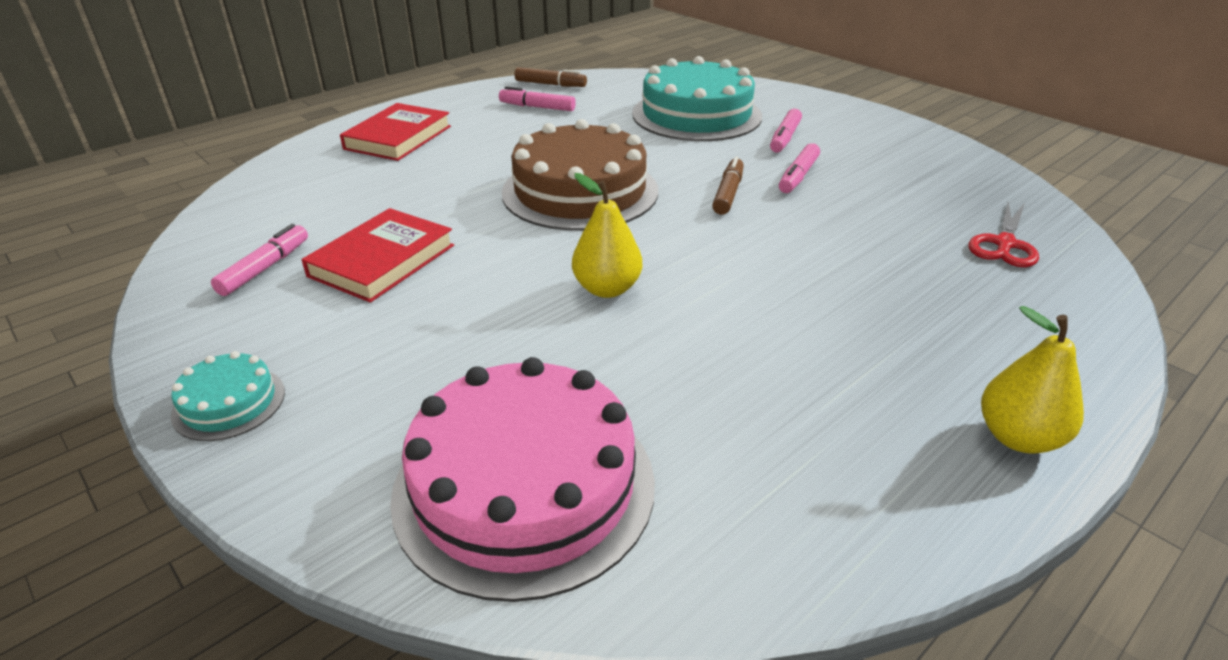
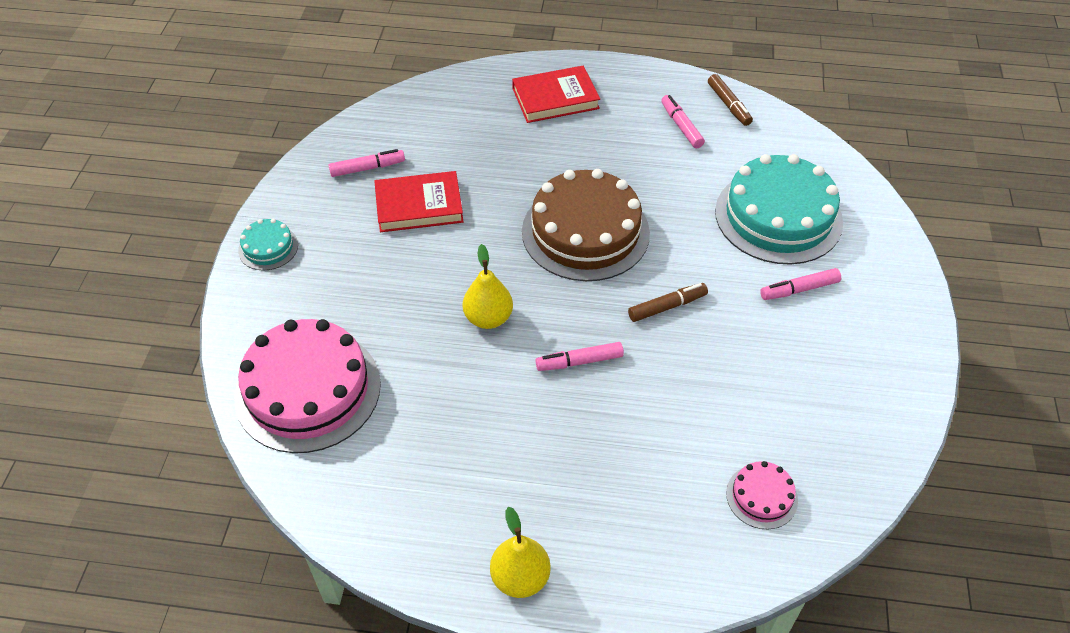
camera: 50 degrees right, 15 degrees up
pink marker [779,143,820,193] -> pink marker moved to [536,342,624,371]
red scissors [969,202,1039,267] -> pink cake [726,461,798,529]

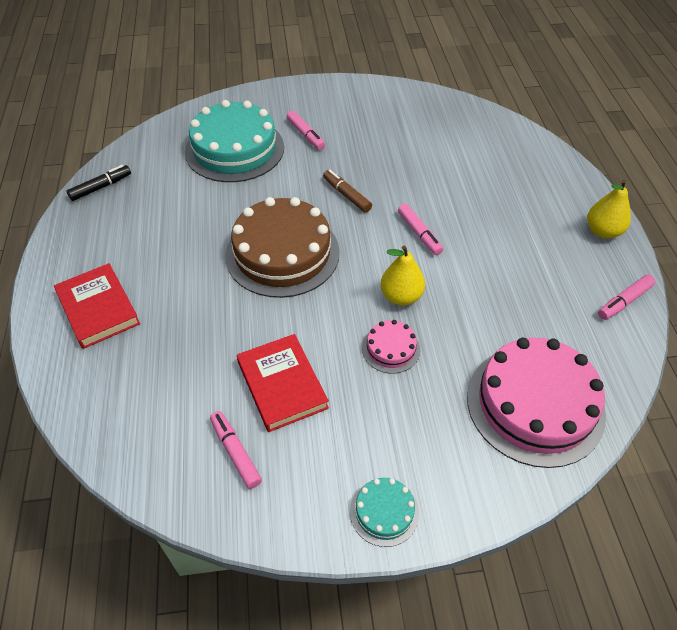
camera: 105 degrees left, 0 degrees up
pink marker [661,95,705,148] -> pink marker moved to [598,275,655,320]
brown marker [708,74,753,126] -> black marker [66,165,131,201]
pink cake [726,461,798,529] -> pink cake moved to [362,320,420,374]

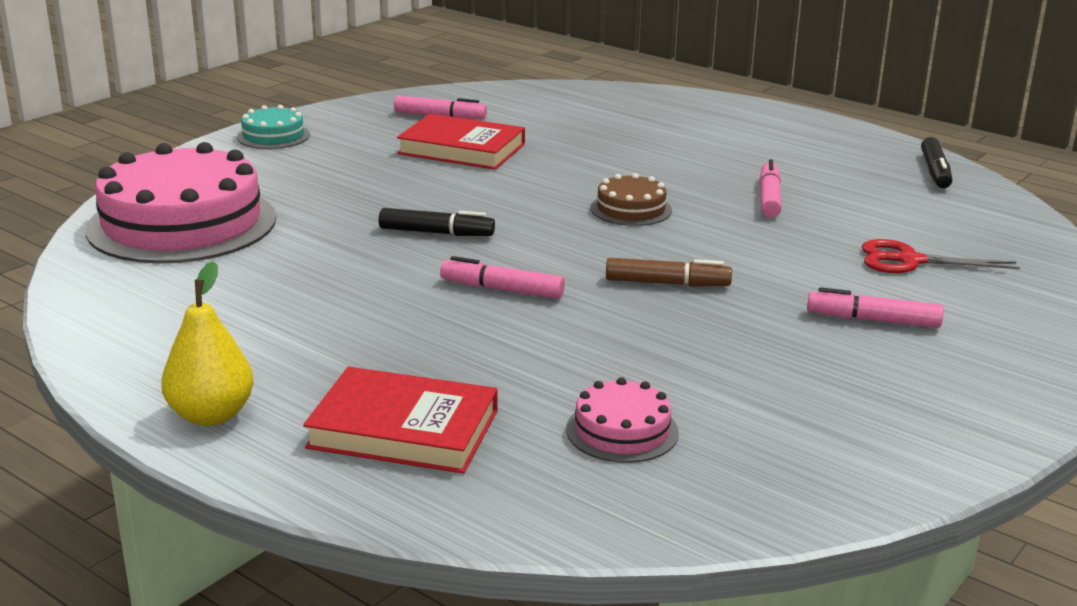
camera: 135 degrees right, 25 degrees down
red book [54,263,140,349] -> red book moved to [303,367,498,474]
turquoise cake [185,100,284,182] -> red scissors [862,239,1020,273]
brown cake [225,197,340,298] -> brown cake [591,173,672,226], size x0.46
pink cake [362,320,420,374] -> pink cake moved to [566,377,679,463]
yellow pear [381,245,425,306] -> black marker [379,208,495,236]
pink marker [598,275,655,320] -> pink marker moved to [759,159,781,218]

